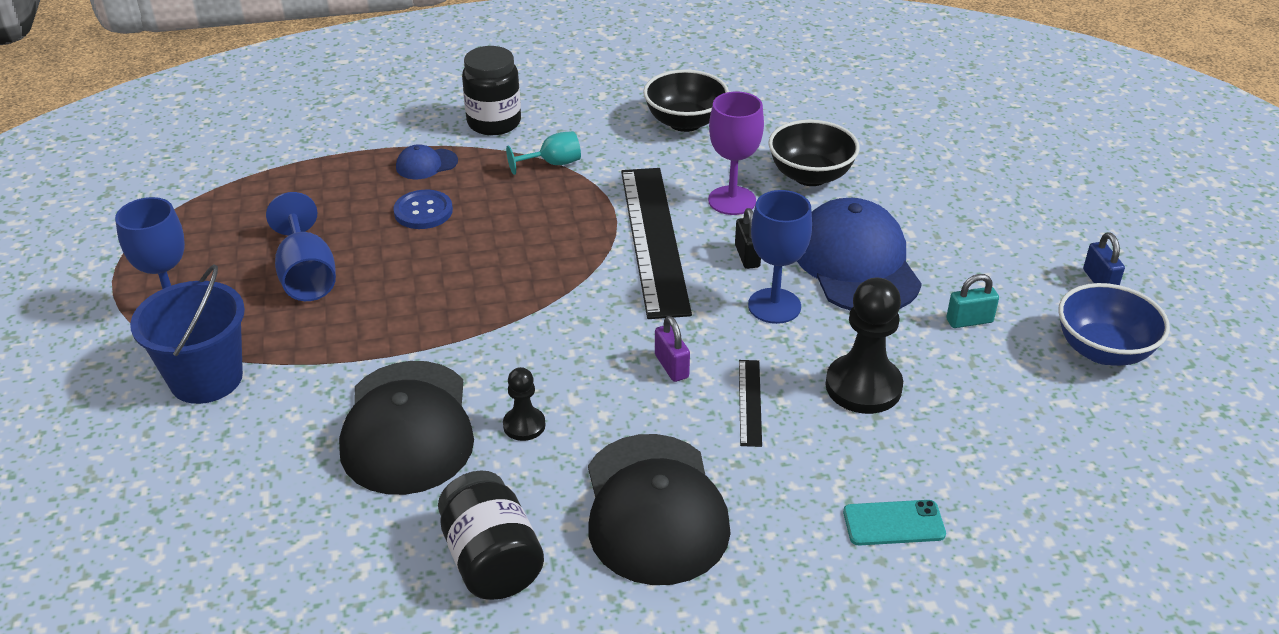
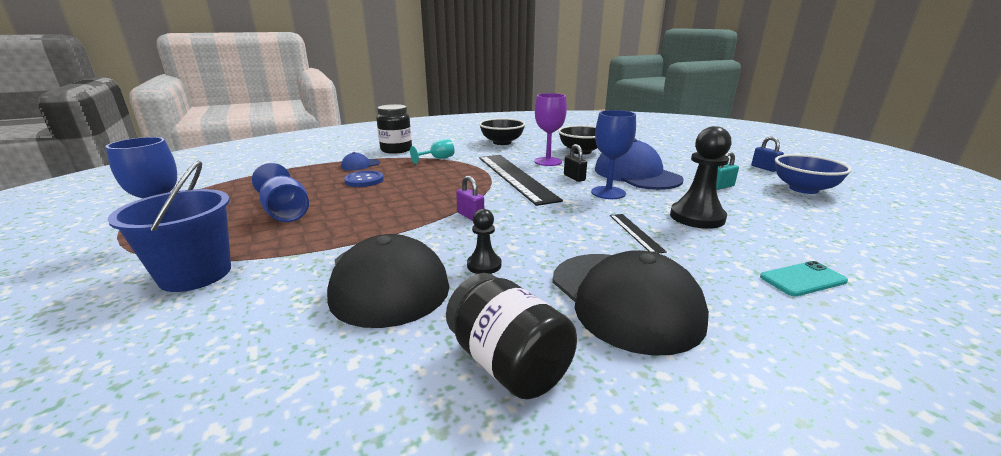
camera: 15 degrees left, 15 degrees down
purple padlock [655,316,690,382] -> purple padlock moved to [456,175,484,221]

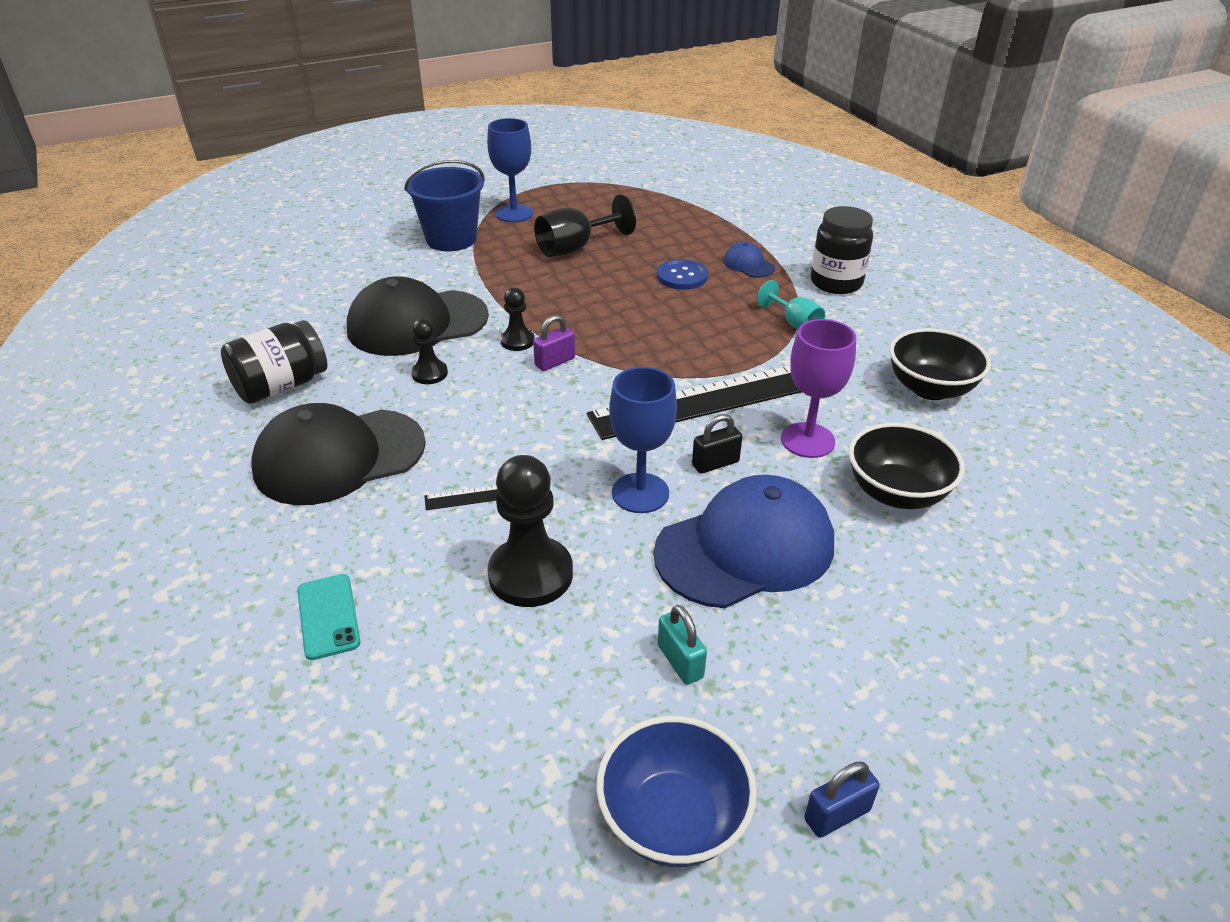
camera: 90 degrees right, 15 degrees up
blue goblet [252,163,309,222] -> black goblet [534,194,636,257]
none -> black pawn [500,287,535,351]

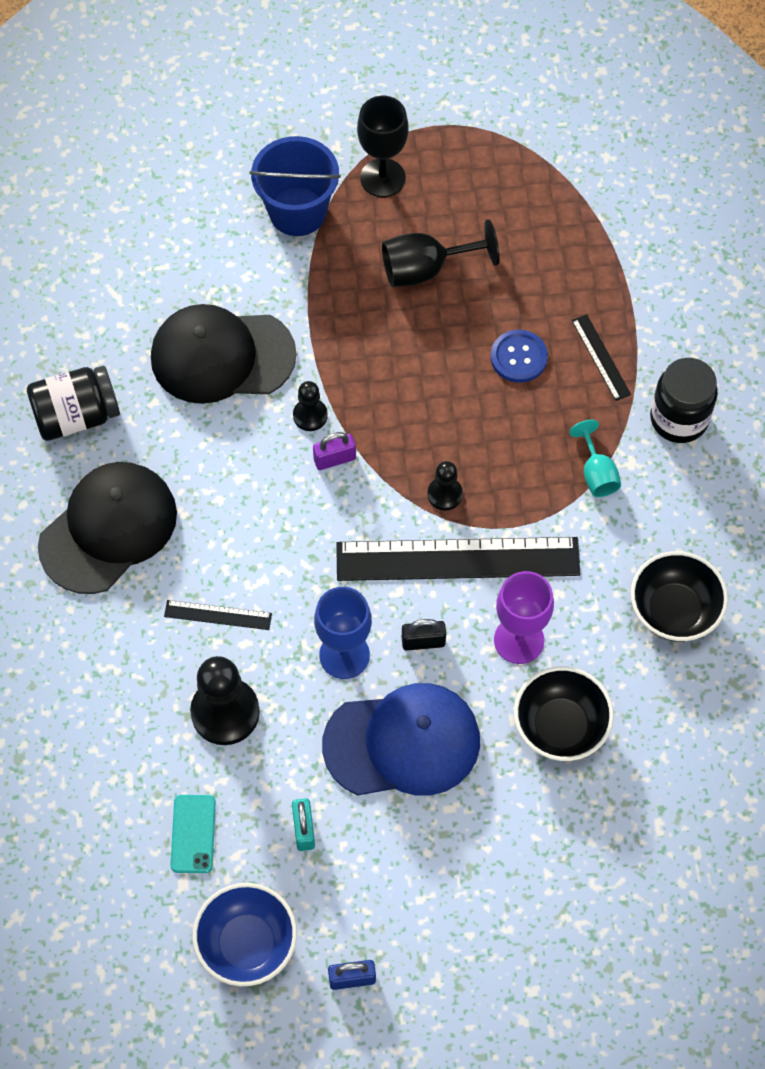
camera: 20 degrees right, 25 degrees up
black cap [252,403,426,505] -> black cap turned 135 degrees clockwise [38,462,177,594]
turquoise phone [297,574,360,660] -> turquoise phone moved to [170,795,216,873]
black pawn [411,319,448,384] -> black pawn moved to [427,461,463,511]
blue goblet [487,118,533,222] -> black goblet [357,96,408,197]
blue cap [723,242,775,277] -> black ruler [572,314,631,401]

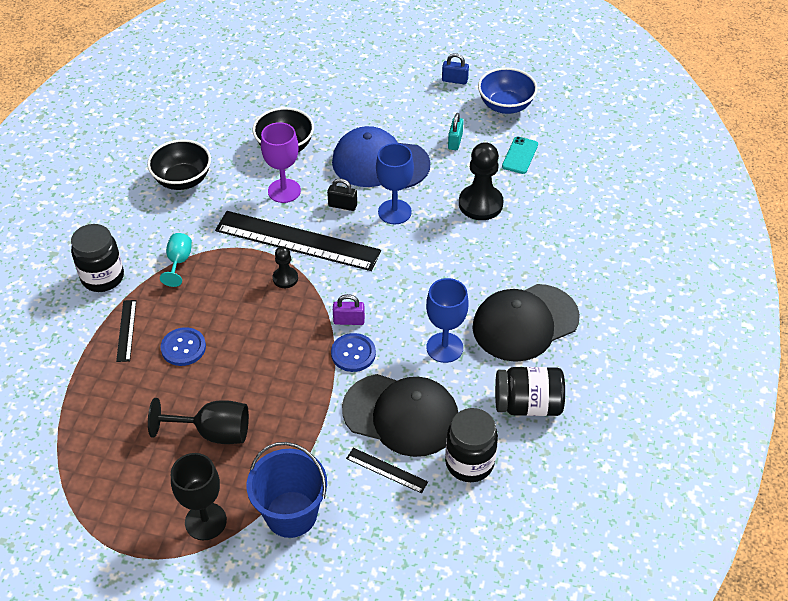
camera: 160 degrees left, 15 degrees down
black ruler [164,600,272,630] -> black ruler moved to [346,448,428,493]
black pawn [293,381,328,431] -> blue button [331,333,376,372]
none -> blue goblet [426,278,469,363]
none -> black jar [445,408,498,482]

